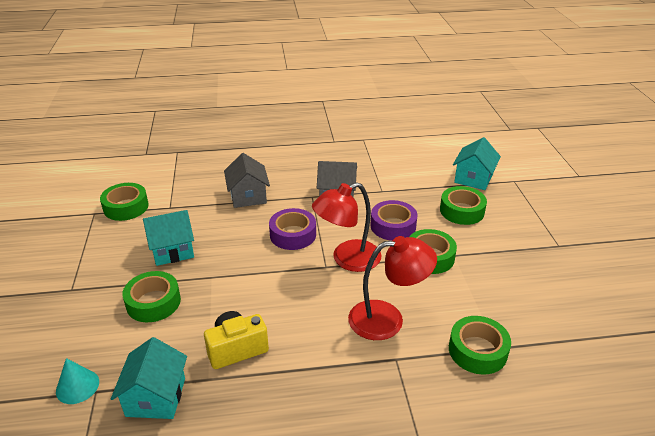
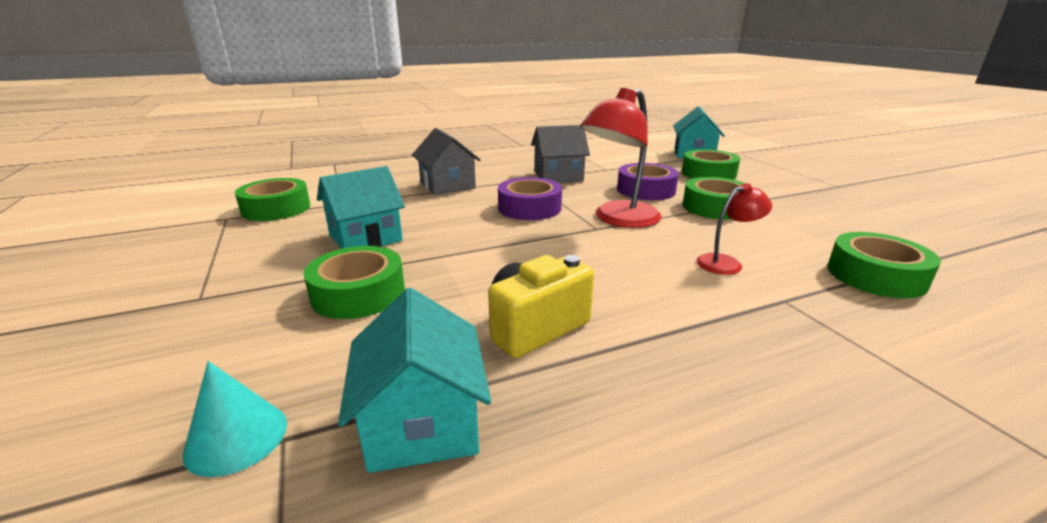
camera: 15 degrees left, 10 degrees down
red lamp [348,236,437,340] -> red lamp [696,183,772,275], size x0.54

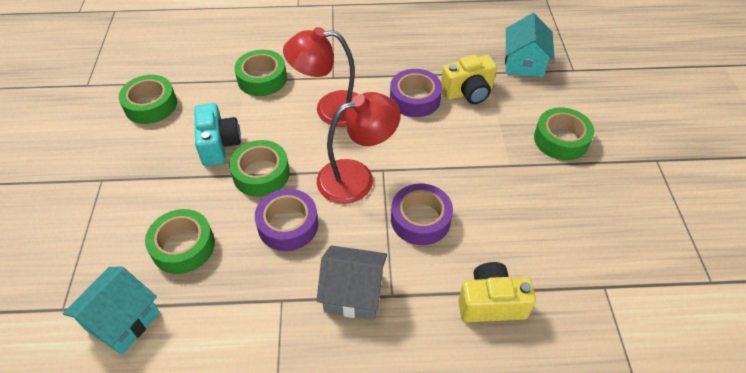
camera: 160 degrees left, 25 degrees up
turquoise cone [183,361,287,477] -> none
green tape [235,178,310,221] -> green tape moved to [119,75,177,124]
turquoise house [317,166,405,249] -> none
grey house [412,128,481,195] -> yellow camera [459,262,536,323]
red lamp [696,183,772,275] -> red lamp [283,27,358,127], size x1.86
none -> turquoise camera [194,103,241,166]
none -> purple tape [390,69,442,117]

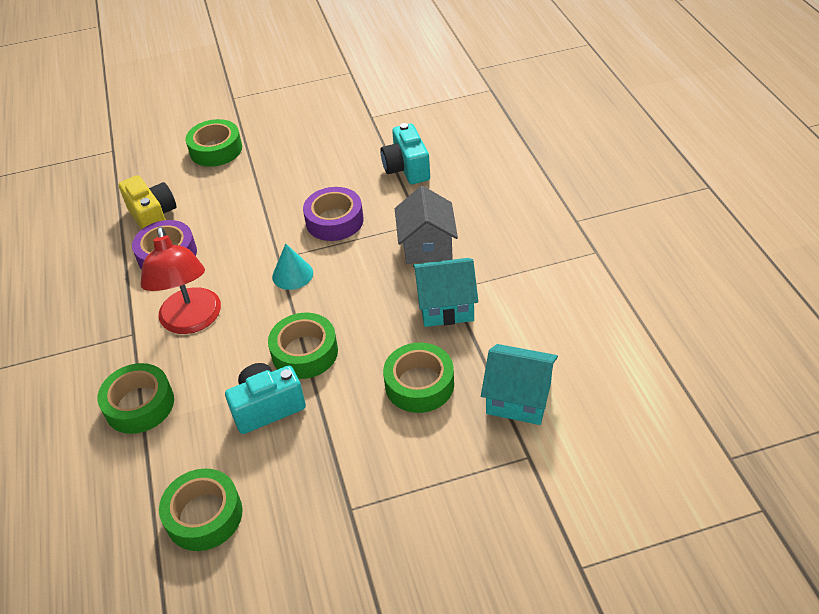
camera: 100 degrees left, 5 degrees down
purple tape [255,189,318,251] -> none
red lamp [317,92,401,204] -> turquoise cone [272,243,313,290]
yellow camera [459,262,536,323] -> turquoise camera [380,123,430,184]
turquoise house [505,13,555,77] -> turquoise house moved to [413,258,478,327]

